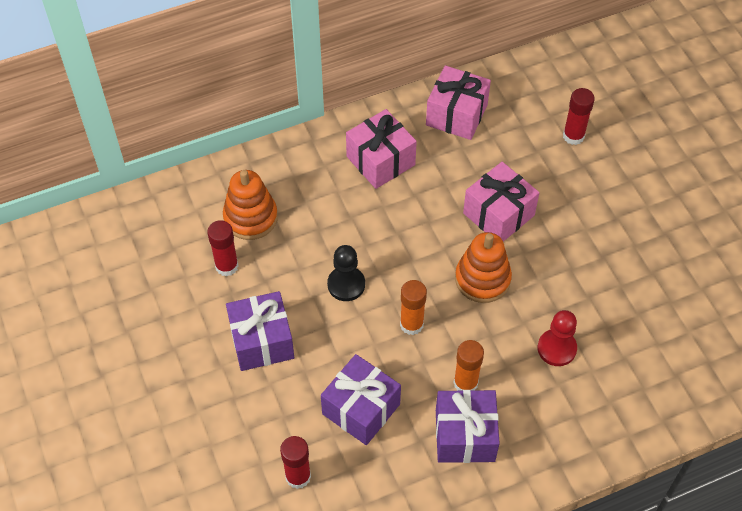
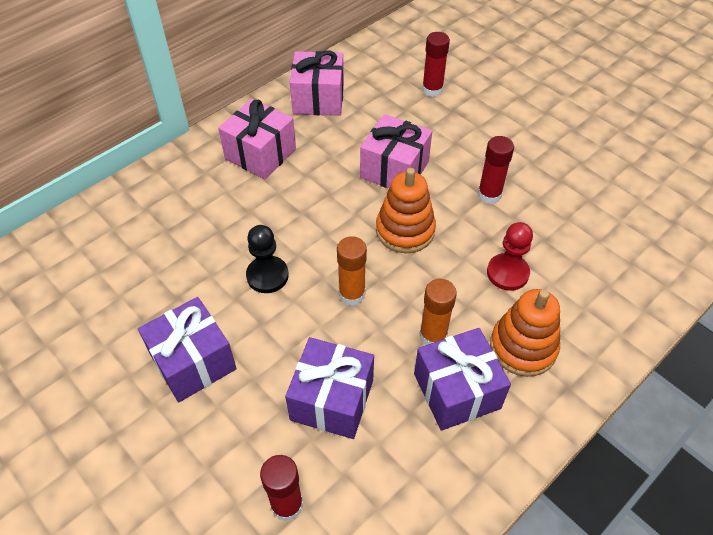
camera: 20 degrees left, 5 degrees down
red glue stick [207,220,239,276] -> red glue stick moved to [478,136,514,204]
orange stacking toy [223,170,278,240] -> orange stacking toy moved to [490,289,560,377]

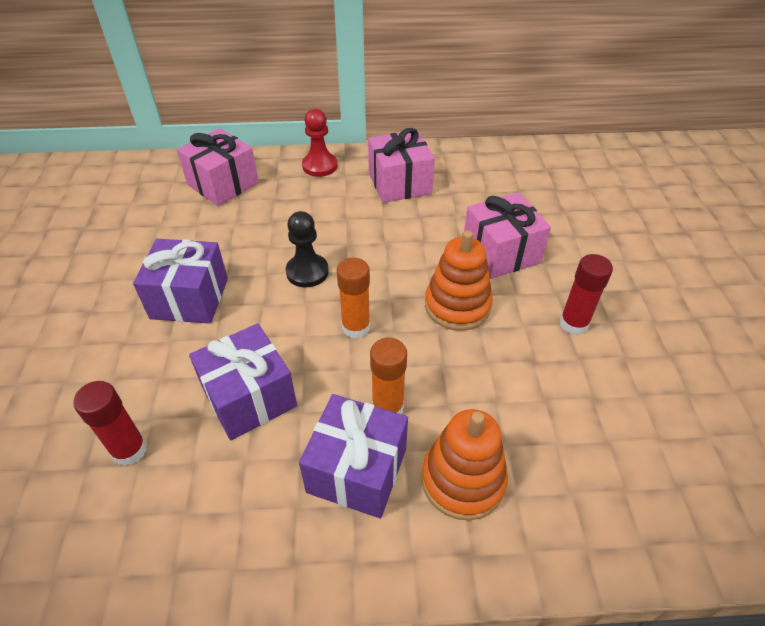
camera: 40 degrees right, 5 degrees down
pink gift [290,50,344,116] -> pink gift moved to [177,128,259,206]
red glue stick [422,32,450,97] -> none
red pawn [487,222,533,291] -> red pawn moved to [302,109,337,177]

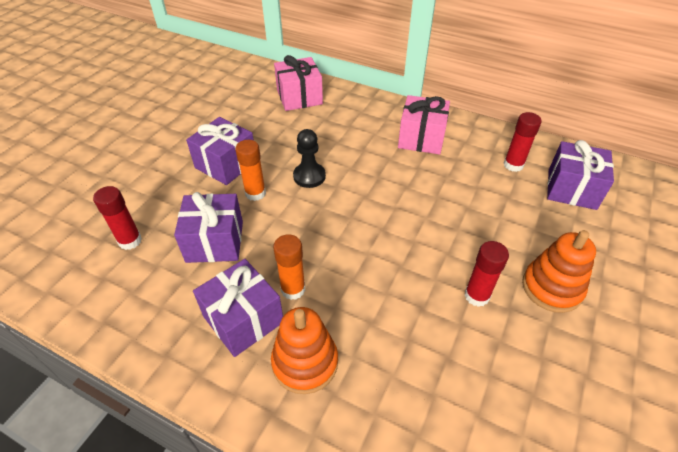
camera: 30 degrees right, 0 degrees up
red pawn [302,109,337,177] -> none
orange glue stick [337,258,370,339] -> orange glue stick moved to [235,140,266,201]
orange stacking toy [425,230,493,331] -> orange stacking toy moved to [522,230,596,313]
pink gift [464,192,551,279] -> none
none -> red glue stick [504,112,542,172]
none -> purple gift [547,140,614,210]

